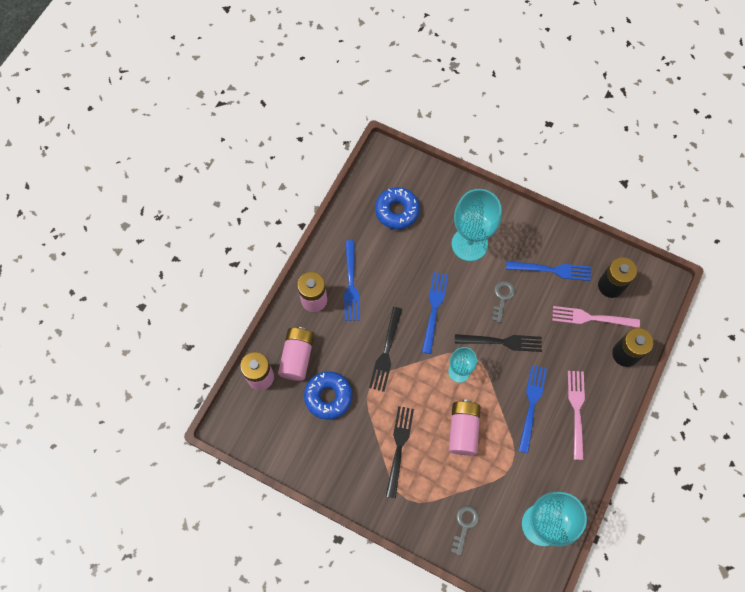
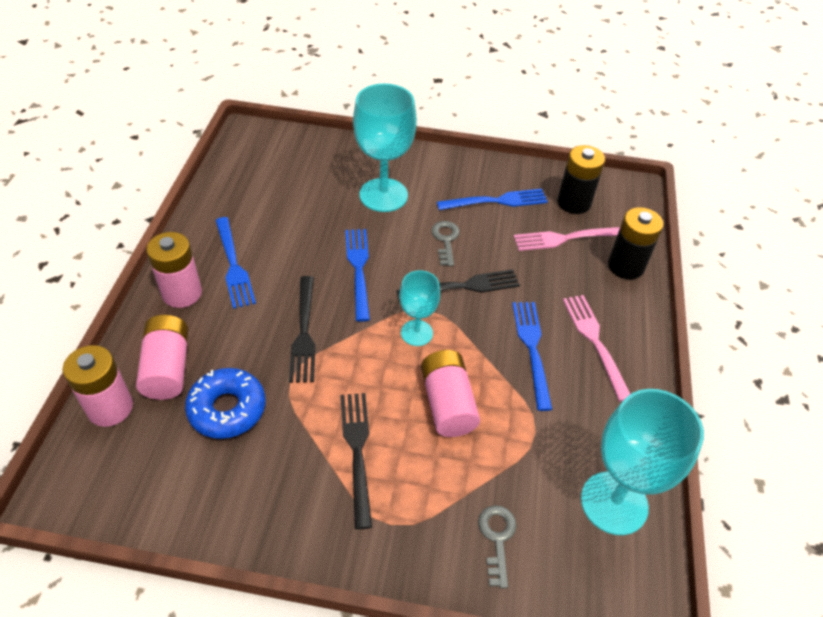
camera: 20 degrees left, 20 degrees down
blue donut [375,187,420,229] -> none

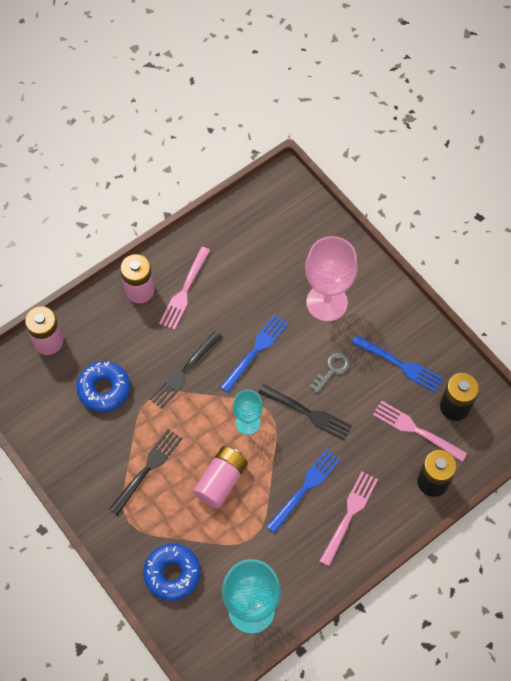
camera: 45 degrees right, 15 degrees up
pink battery [136,315,188,400] -> none
blue fork [215,217,256,309] -> pink fork [159,247,210,330]
turquoise goblet [353,83,417,212] -> pink goblet [305,236,358,321]
grey key [478,505,517,588] -> blue donut [143,544,201,601]

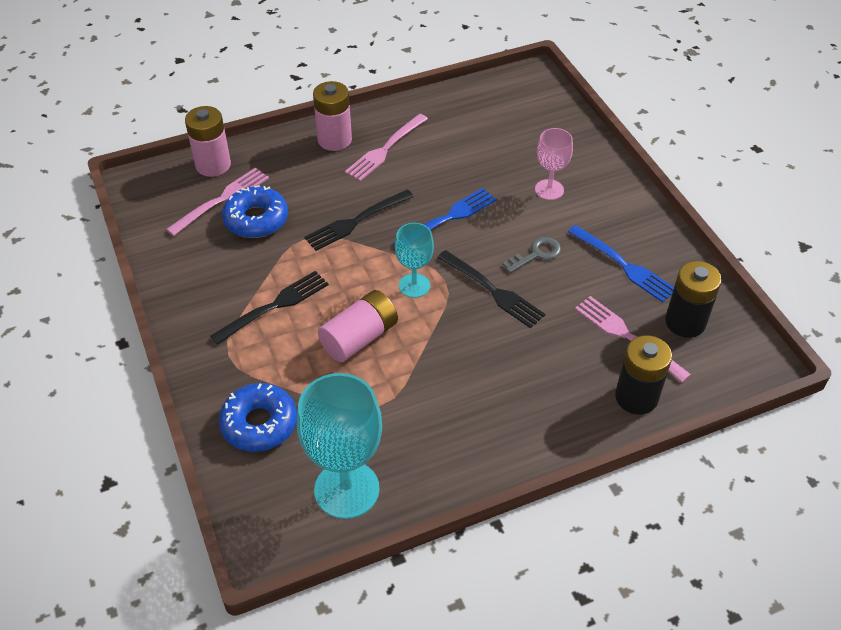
camera: 15 degrees right, 15 degrees down
blue fork [266,449,341,533] -> none
pink goblet [305,236,358,321] -> pink goblet [535,128,573,200], size x0.57
pink fork [320,472,378,566] -> pink fork moved to [166,168,269,236]

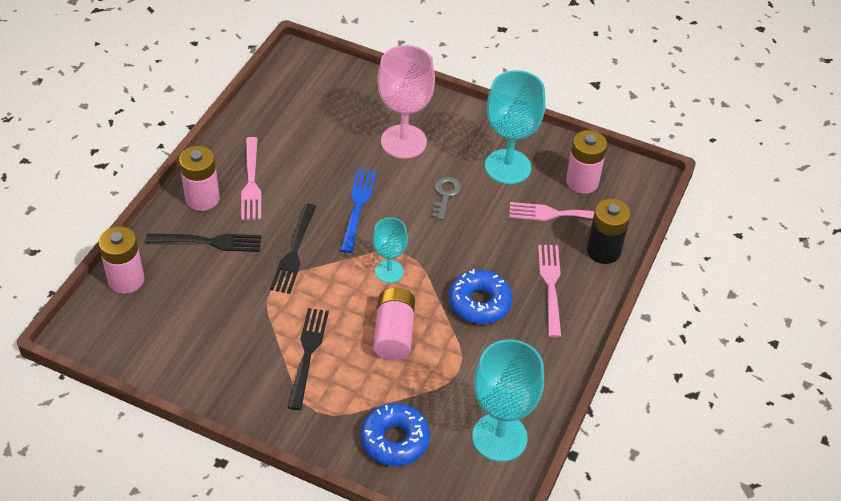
camera: 45 degrees left, 0 degrees up
pink fork [166,168,269,236] -> pink fork moved to [538,245,561,338]
blue donut [222,185,288,238] -> blue donut moved to [449,269,512,324]
black fork [437,250,545,328] -> black fork moved to [145,234,262,252]
pink goblet [535,128,573,200] -> pink goblet [377,45,435,159], size x1.76
blue fork [568,225,674,302] -> turquoise goblet [485,70,545,184]
black battery [665,261,722,338] -> pink battery [566,130,607,194]

